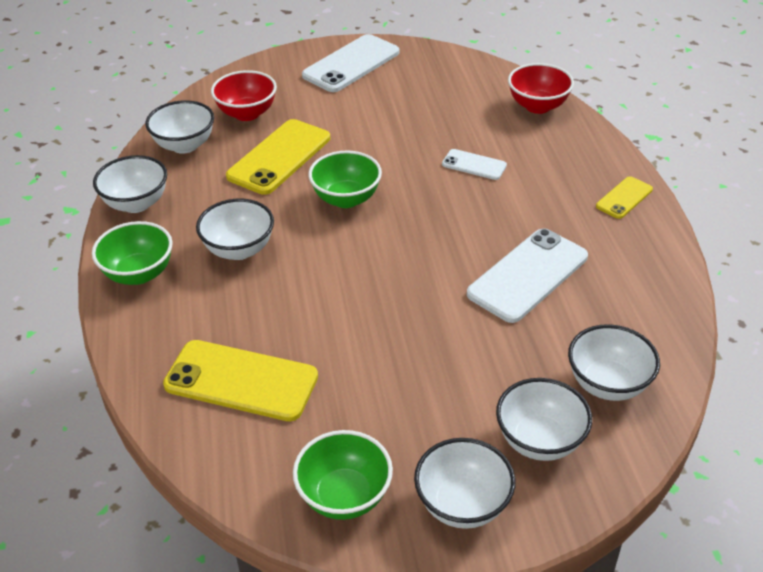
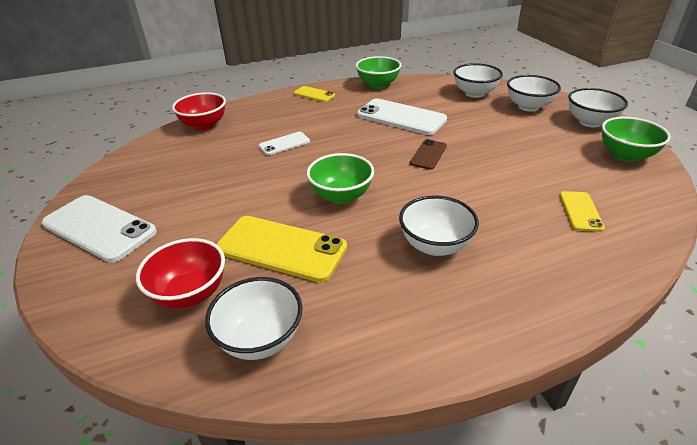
camera: 100 degrees left, 5 degrees down
green bowl [92,221,173,285] -> green bowl moved to [356,56,401,89]
white bowl [93,155,167,213] -> none
yellow phone [163,340,318,421] -> yellow phone [560,191,605,232], size x0.53
white phone [442,149,507,180] -> white phone turned 45 degrees clockwise [259,132,310,155]
none -> brown phone [410,139,447,170]

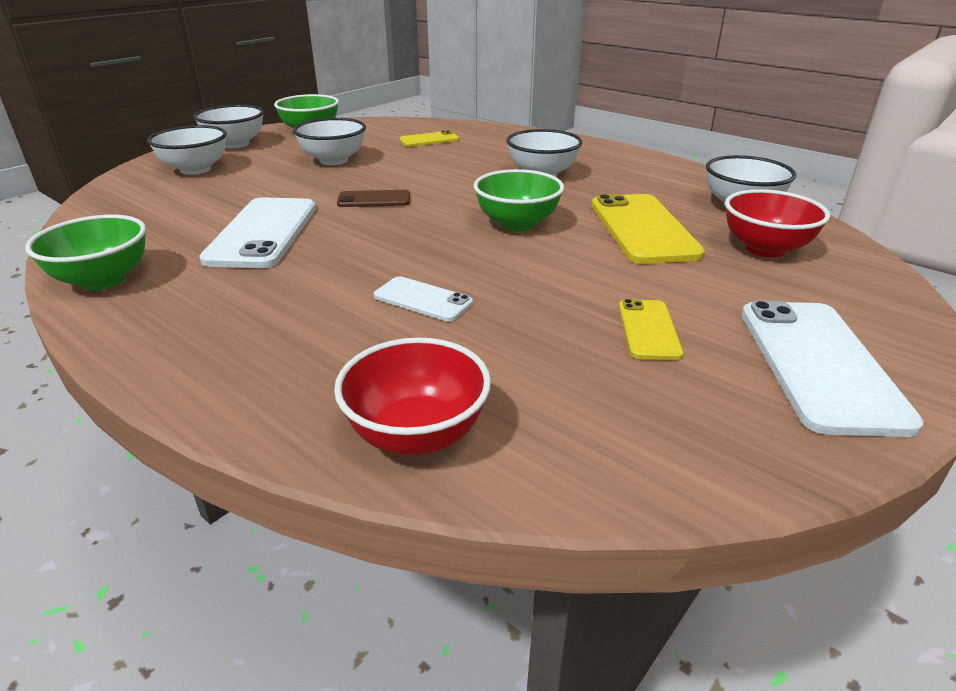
camera: 120 degrees left, 5 degrees down
yellow phone [294,86,335,102] -> yellow phone moved to [619,299,684,360]
white bowl [453,63,503,98] -> white bowl moved to [293,118,366,165]

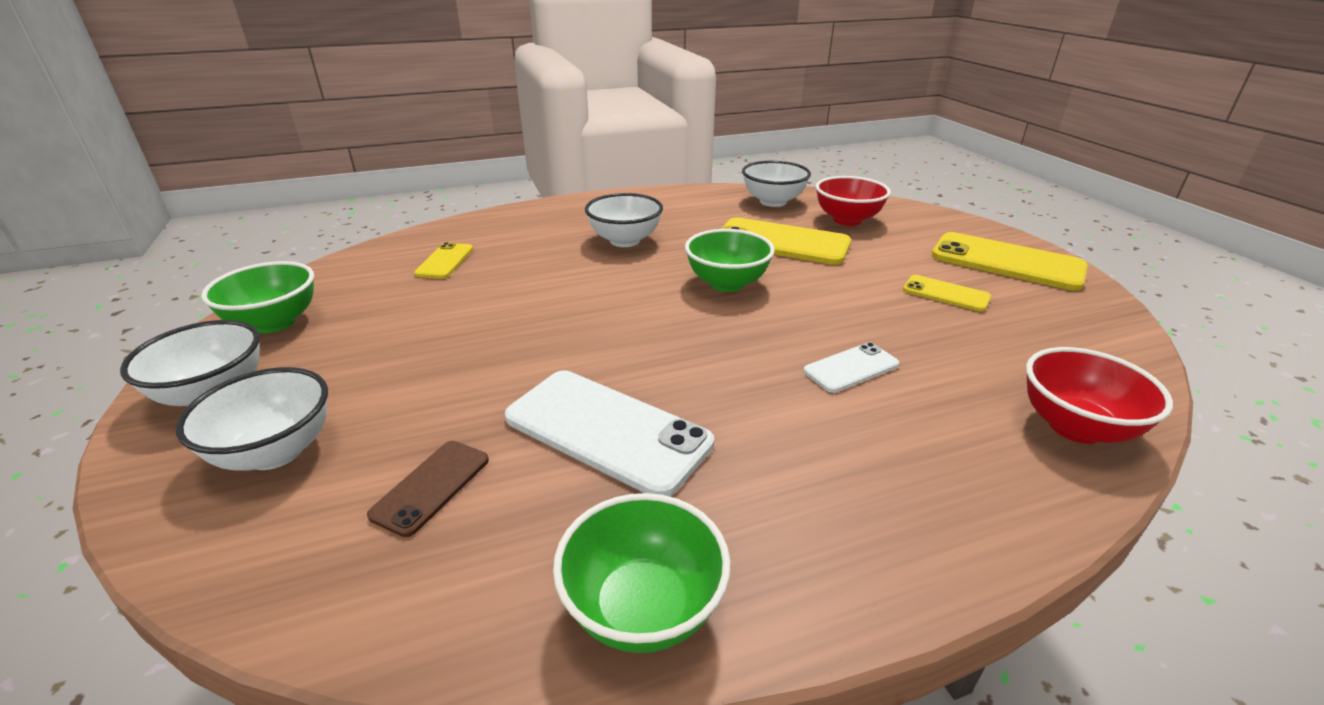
camera: 60 degrees left, 0 degrees up
white bowl [293,118,366,165] -> none
brown phone [337,190,410,207] -> brown phone moved to [367,441,489,537]
white phone [742,300,923,437] -> yellow phone [932,232,1088,291]

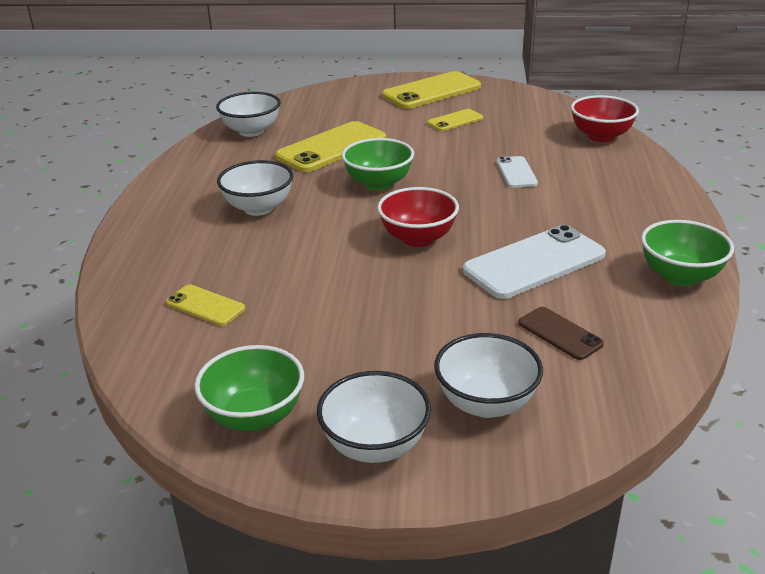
camera: 65 degrees left, 0 degrees up
red bowl [816,176,891,226] -> red bowl moved to [377,187,459,247]

